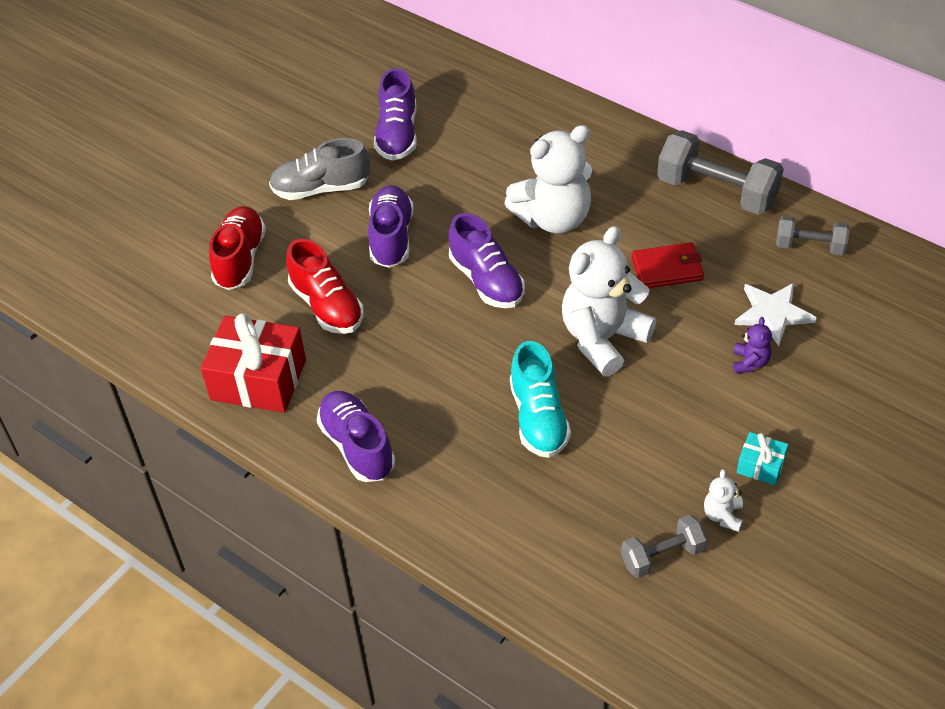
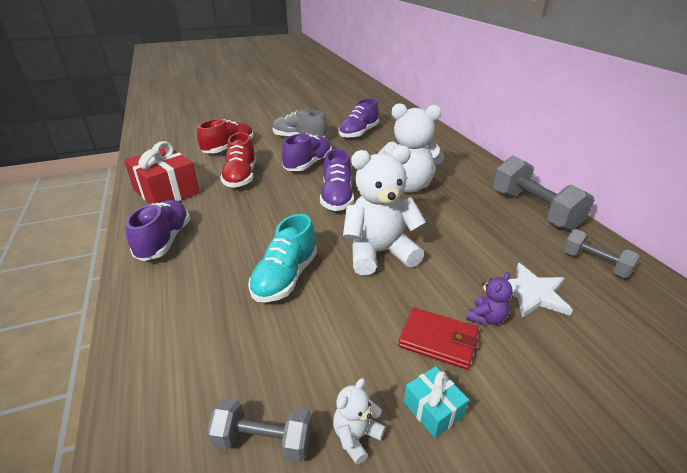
camera: 30 degrees right, 15 degrees down
red wallet [631,242,704,288] -> red wallet moved to [398,307,479,370]

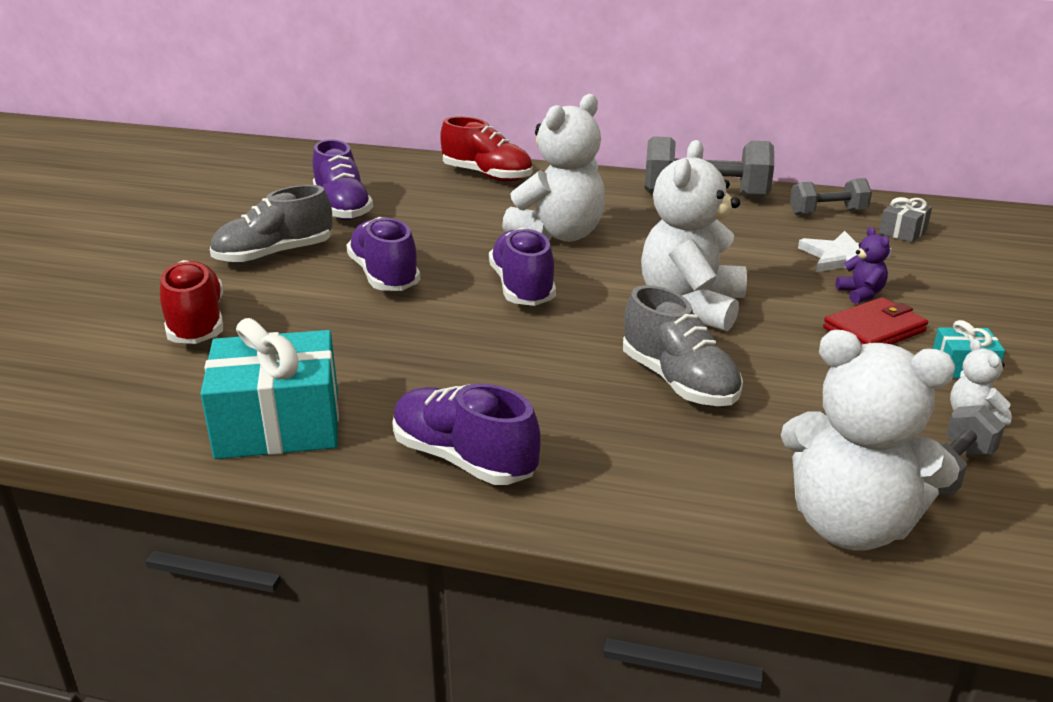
camera: 55 degrees left, 5 degrees down
red gift [124,141,200,204] -> turquoise gift [200,318,339,459]
red shoe [220,132,256,188] -> red shoe moved to [440,117,533,182]
turquoise shoe [248,214,317,302] -> grey shoe [623,285,743,406]
purple shoe [320,149,354,211] -> purple shoe turned 135 degrees counterclockwise [489,228,556,306]
none -> white teddy bear [781,330,960,551]
none -> grey gift [879,197,932,242]

